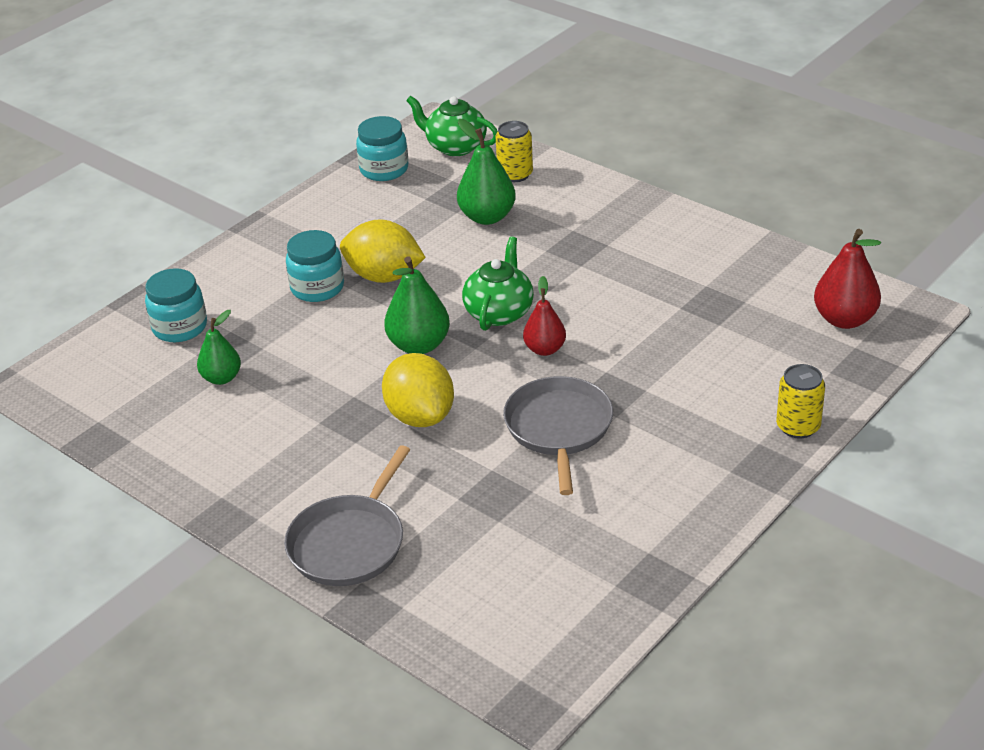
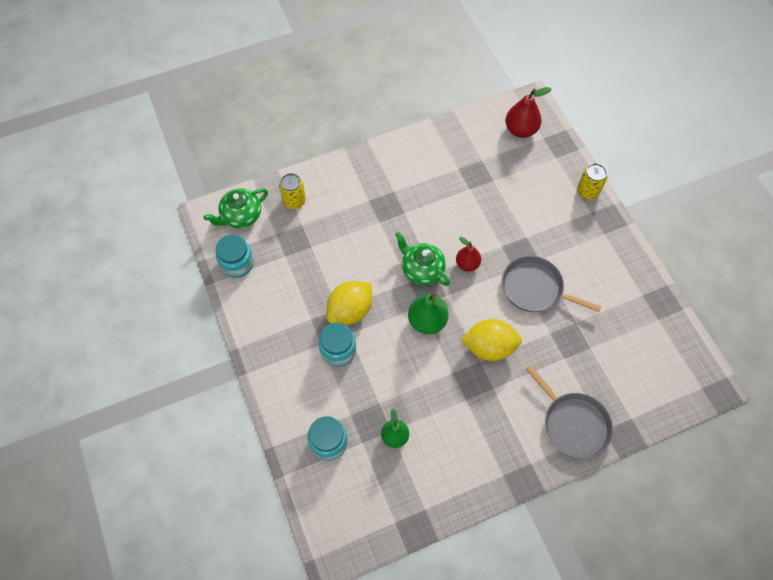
camera: 65 degrees left, 25 degrees up
green pear [457,119,516,225] -> none

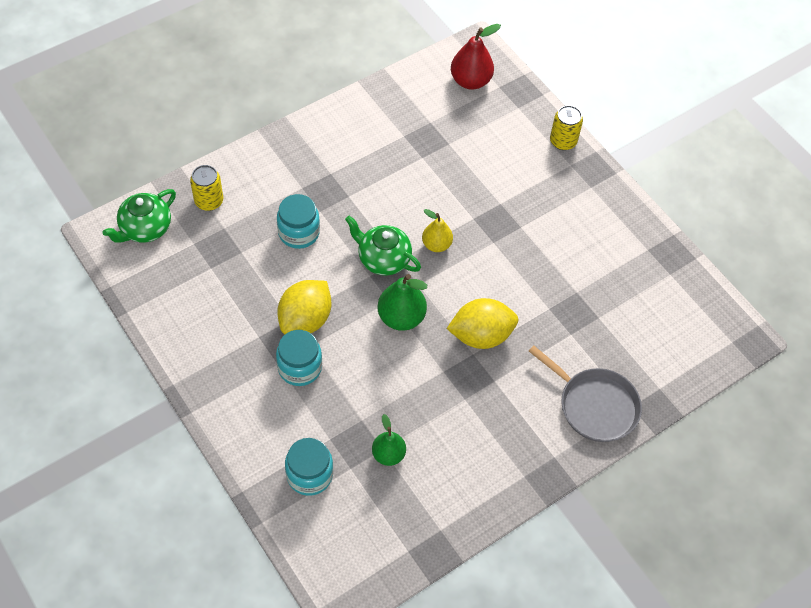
camera: 15 degrees left, 5 degrees down
turquoise jar [216,234,254,278] -> turquoise jar moved to [277,194,320,249]
red pear [456,237,481,272] -> yellow pear [422,209,453,252]
grey pan [502,256,602,312] -> none

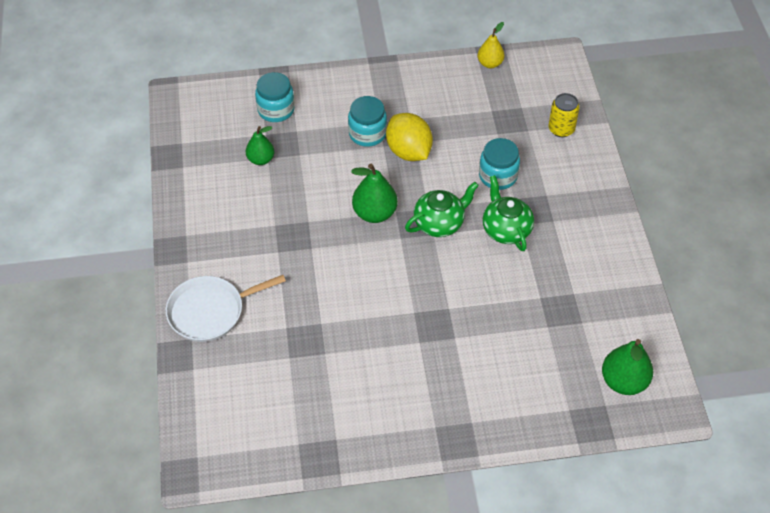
camera: 120 degrees right, 5 degrees down
green teapot [103,189,176,243] -> green teapot moved to [483,175,534,251]
yellow pear [422,209,453,252] -> yellow pear moved to [478,22,505,68]
yellow lemon [447,298,518,349] -> none
red pear [451,24,501,90] -> green pear [602,339,653,395]
grey pan [529,345,642,442] -> white pan [166,275,286,342]
yellow can [550,105,583,150] -> none

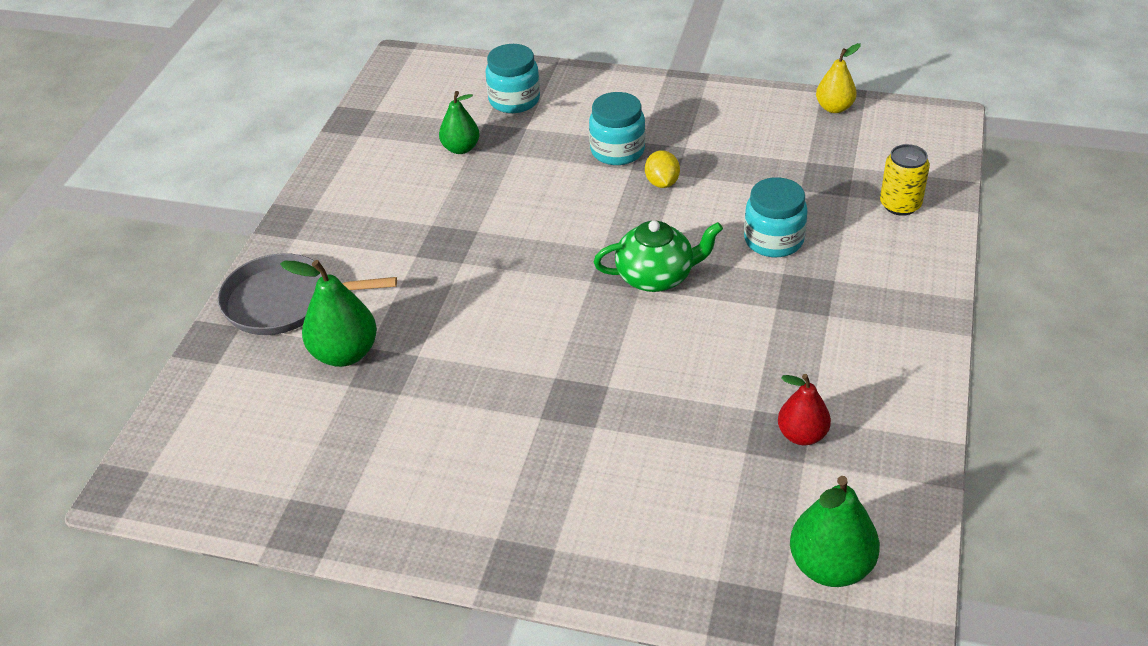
camera: 25 degrees right, 10 degrees down
white pan [166,275,286,342] -> grey pan [218,253,397,335]
green pear [351,164,398,223] -> green pear moved to [280,260,377,367]
yellow lemon [386,113,433,161] -> yellow lemon [645,150,680,188], size x0.54
green teapot [483,175,534,251] -> none
none -> red pear [778,374,831,445]

